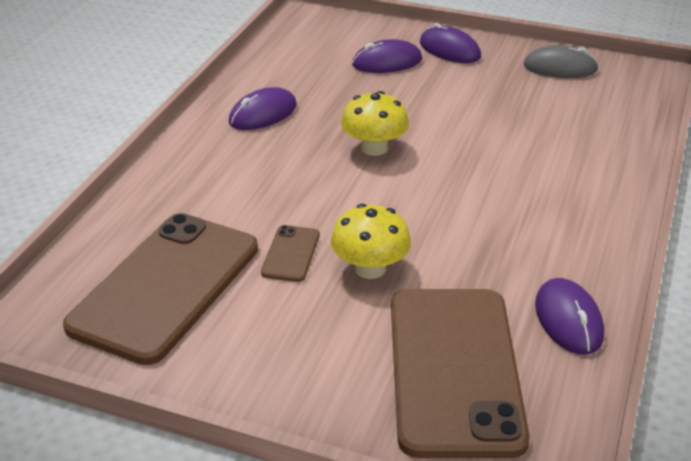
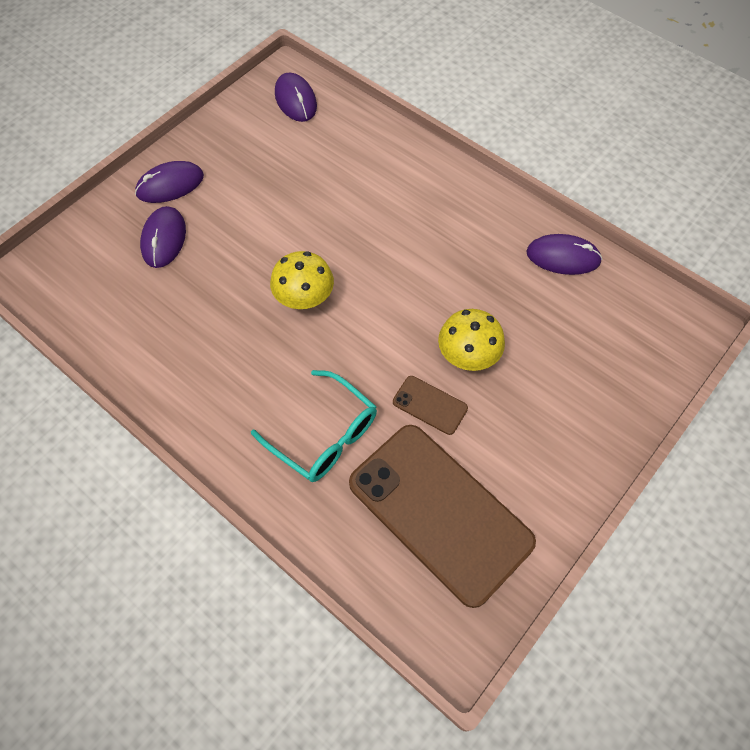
camera: 70 degrees left, 25 degrees up
purple mouse [229,87,297,130] -> purple mouse moved to [275,73,317,122]
brown phone [391,289,530,458] -> none
grey mouse [524,45,599,78] -> none
none -> turquoise glasses [251,370,377,482]

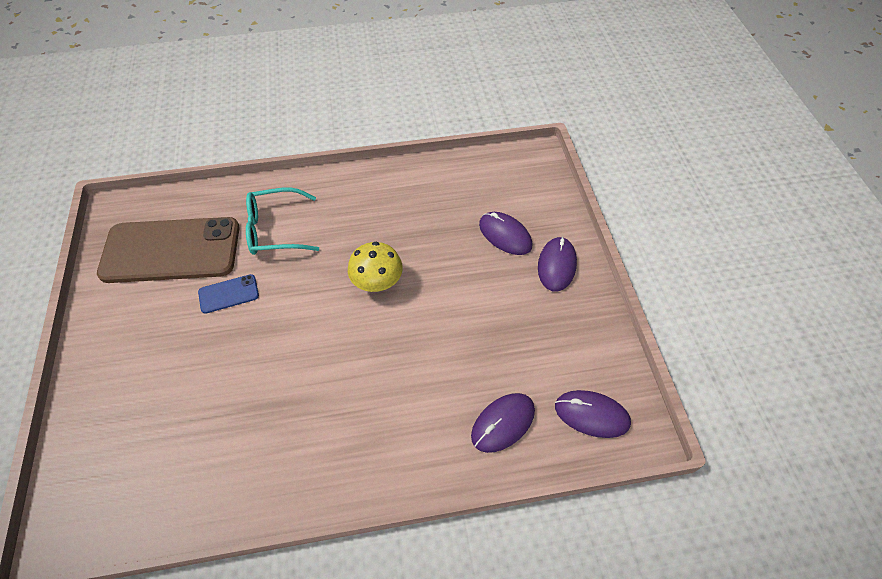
camera: 130 degrees right, 5 degrees down
brown phone [393,376,468,435] -> blue phone [198,274,259,314]
yellow mushroom [438,309,505,371] -> none
purple mouse [527,234,602,275] -> purple mouse moved to [471,393,535,453]

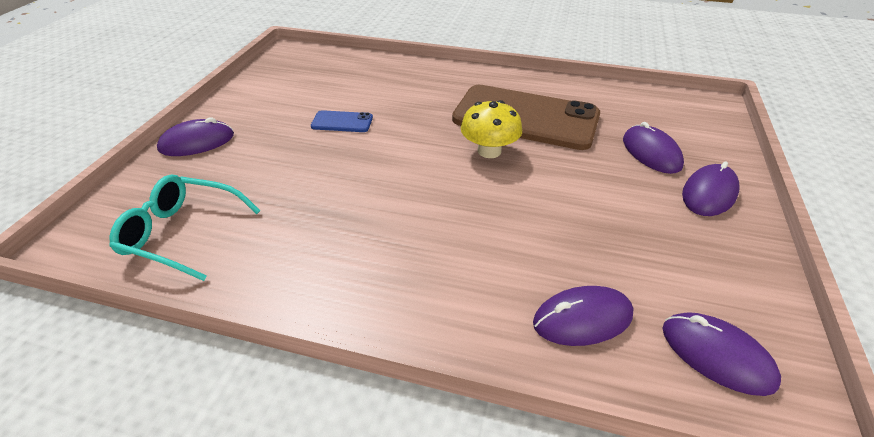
camera: 25 degrees right, 15 degrees down
brown phone [97,217,239,283] -> brown phone moved to [452,85,600,150]
turquoise glasses [246,187,319,255] -> turquoise glasses moved to [109,175,260,281]
none -> purple mouse [157,118,234,156]

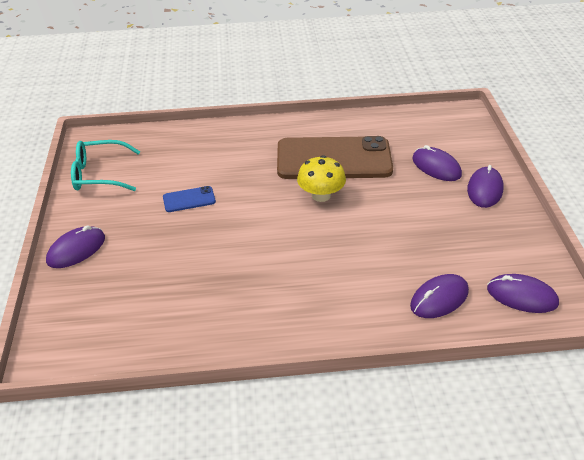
camera: 20 degrees left, 0 degrees up
turquoise glasses [109,175,260,281] -> turquoise glasses moved to [71,140,140,191]

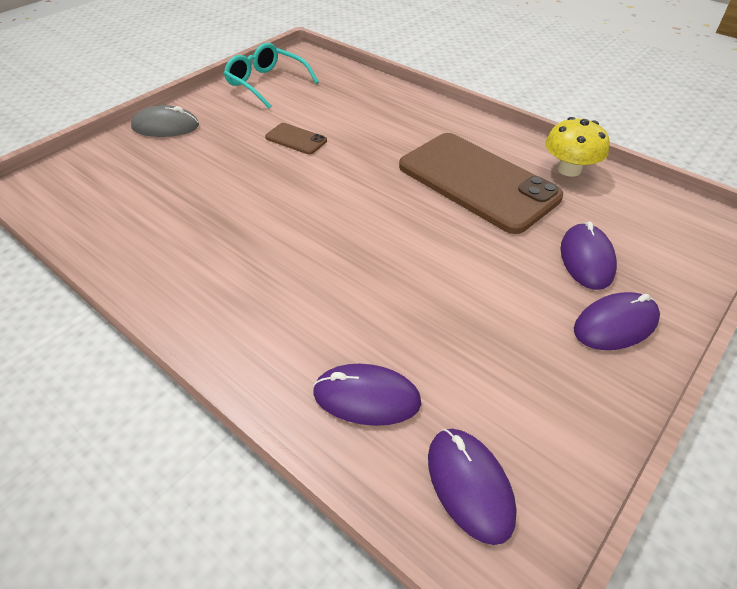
camera: 45 degrees right, 5 degrees up
purple mouse [46,225,105,268] -> grey mouse [131,105,199,137]
blue phone [163,186,216,212] -> brown phone [265,123,327,155]
yellow mushroom [297,155,346,202] -> yellow mushroom moved to [545,117,610,177]

